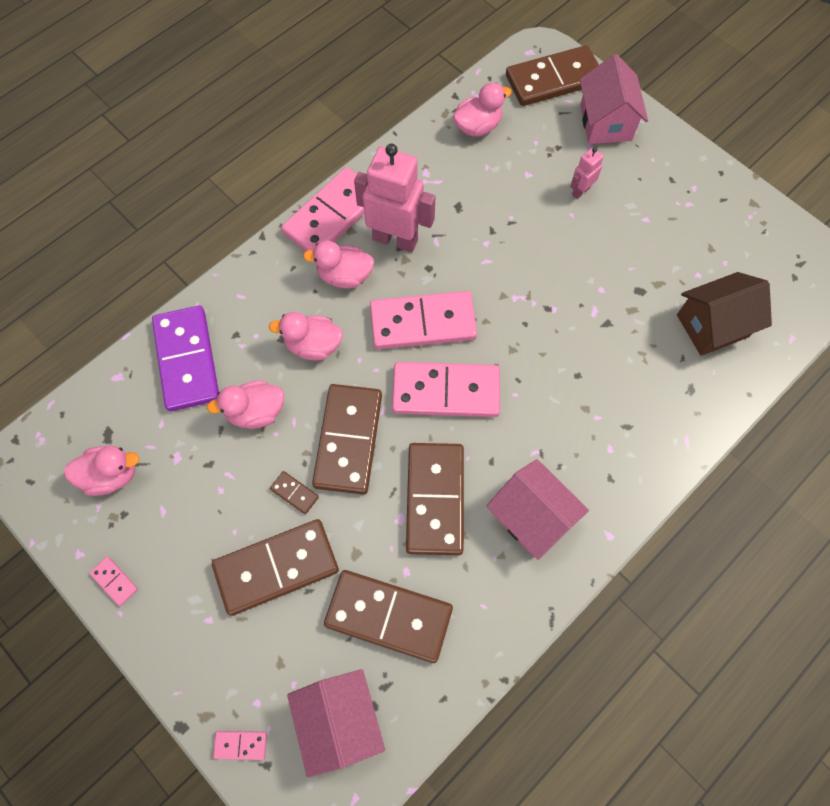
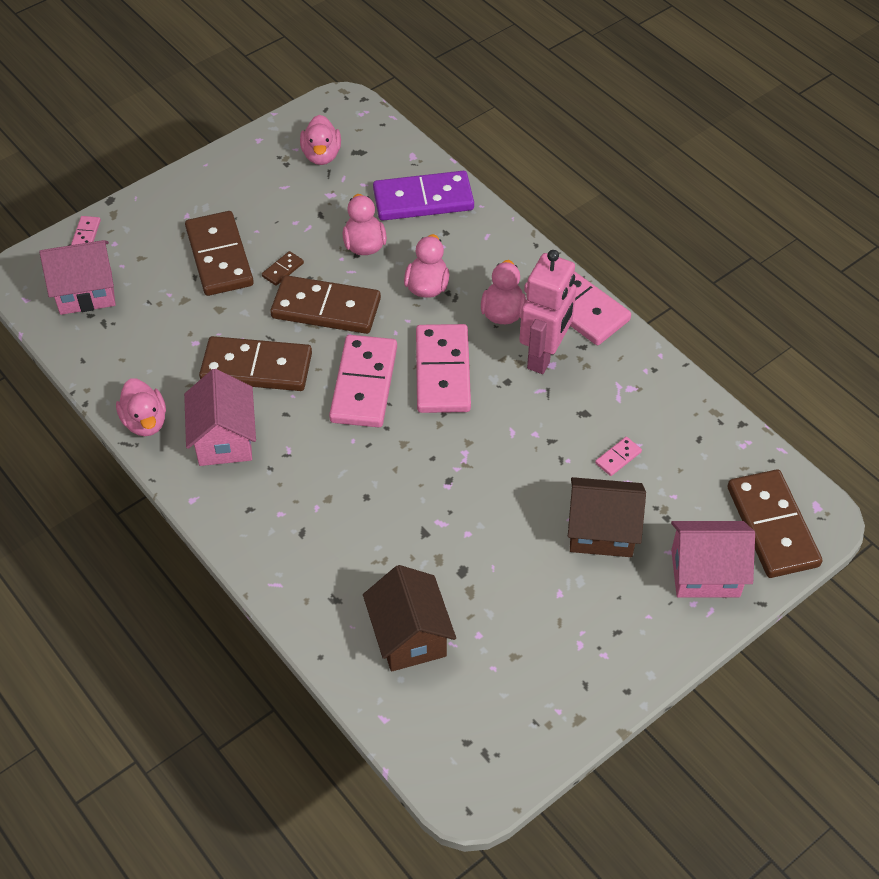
camera: 95 degrees right, 15 degrees down
pink domino [89,556,138,606] -> pink domino moved to [595,437,642,476]
brown domino [324,570,453,663] -> none
pink duck [453,83,512,137] -> pink duck moved to [116,378,166,436]
pink house [487,459,589,560] -> pink house turned 60 degrees counterclockwise [184,369,256,466]
pink robot [570,147,604,199] -> brown house [568,477,646,557]

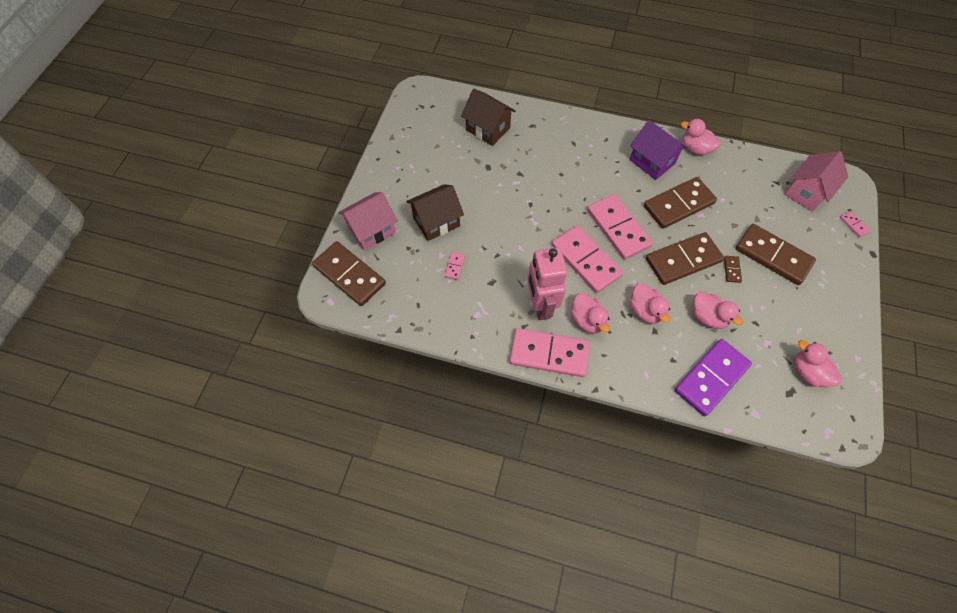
camera: 145 degrees right, 10 degrees up
pink house [184,369,256,466] -> purple house [629,120,687,180]

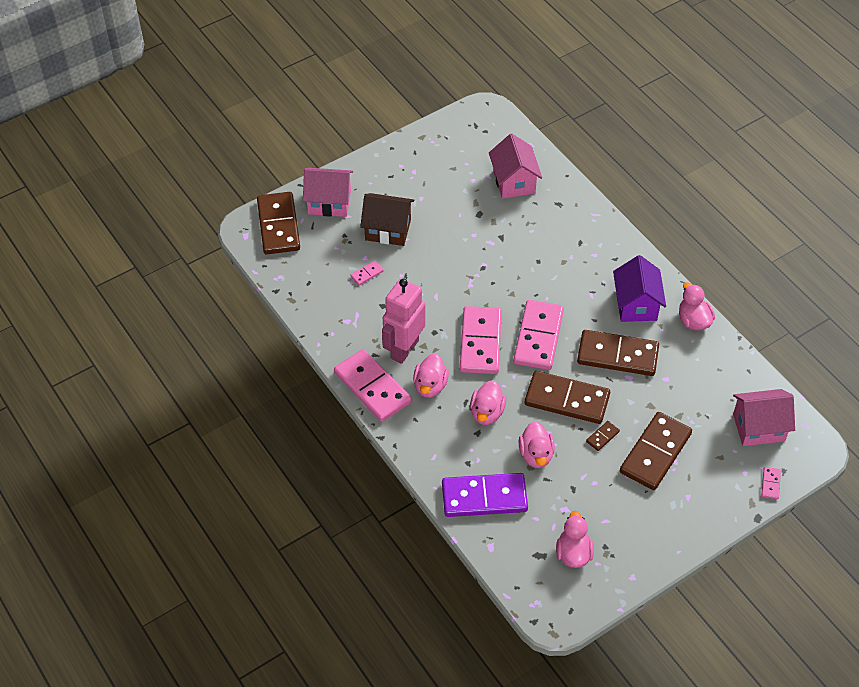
camera: 40 degrees right, 10 degrees down
brown house [461,89,516,146] -> pink house [489,134,542,199]
brown domino [735,224,816,285] -> brown domino turned 45 degrees clockwise [620,412,692,490]

